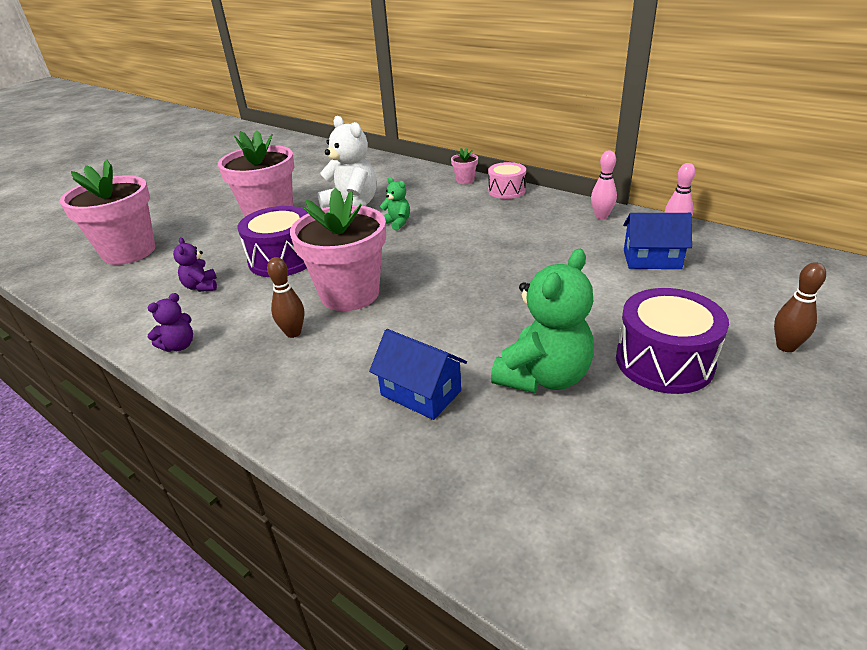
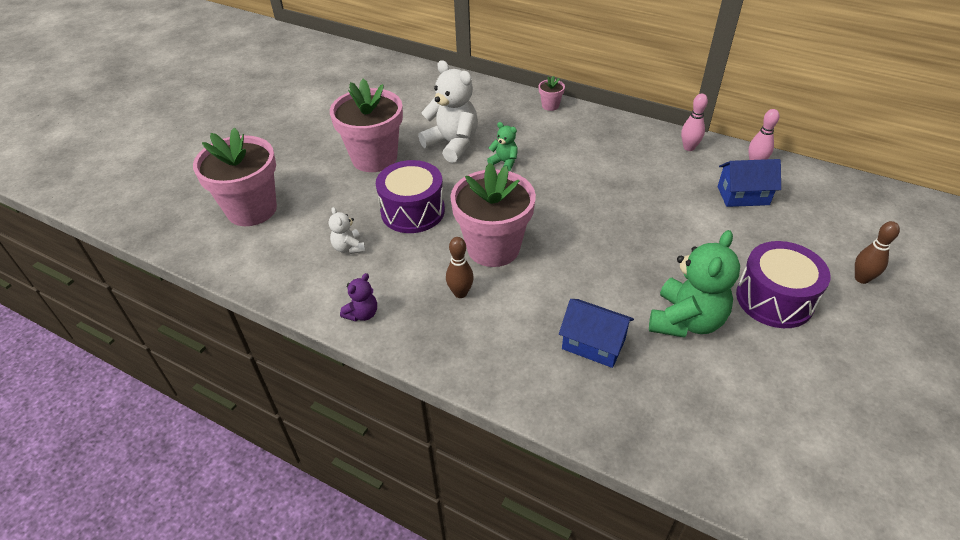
camera: 10 degrees left, 10 degrees up
purple teddy bear [173,237,217,292] -> white teddy bear [329,207,365,254]
pink drum [488,162,526,199] -> none

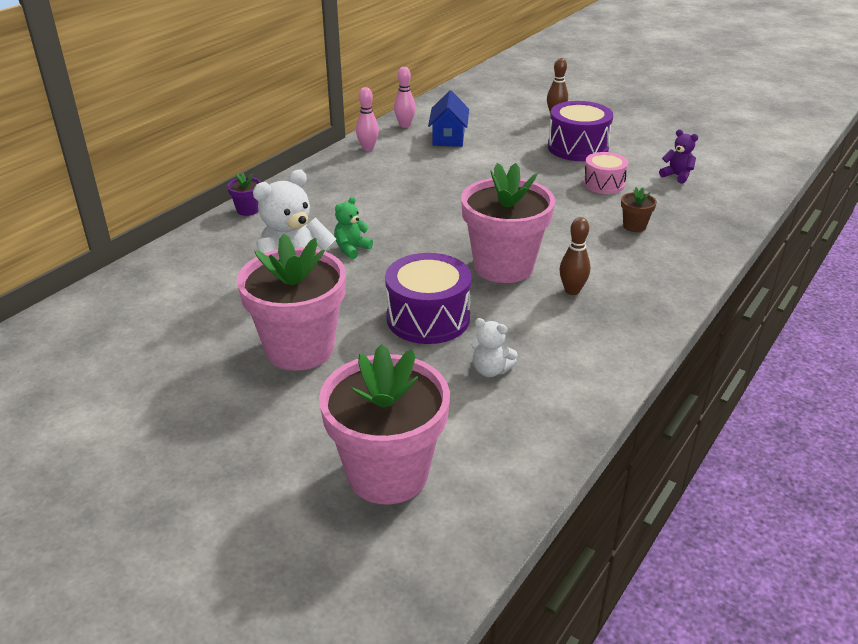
camera: 85 degrees left, 10 degrees down
white teddy bear [329,207,365,254] -> white teddy bear turned 45 degrees clockwise [472,318,518,377]
purple teddy bear [340,273,377,322] -> purple teddy bear moved to [659,129,698,184]
pink flower pot [539,76,565,111] -> purple flower pot [227,172,261,216]
blue house [559,299,634,368] -> brown flower pot [621,187,657,232]
green teddy bear [649,230,740,338] -> pink drum [583,152,628,194]

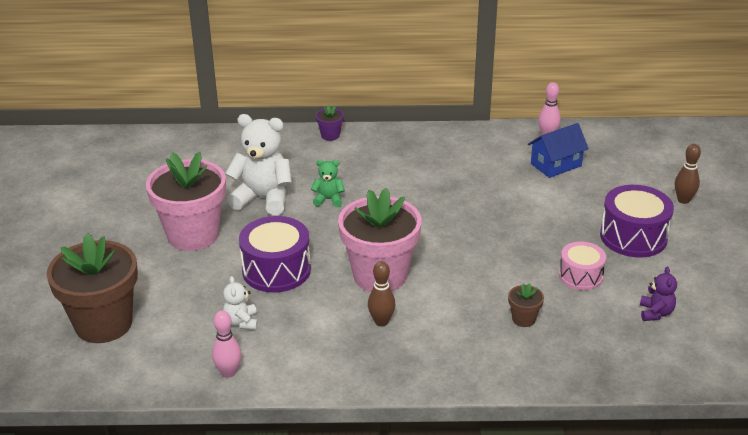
camera: 55 degrees right, 0 degrees up
pink flower pot [319,344,450,505] -> brown flower pot [47,233,138,343]
pink bowling pin [356,87,379,151] -> pink bowling pin moved to [212,311,241,378]

